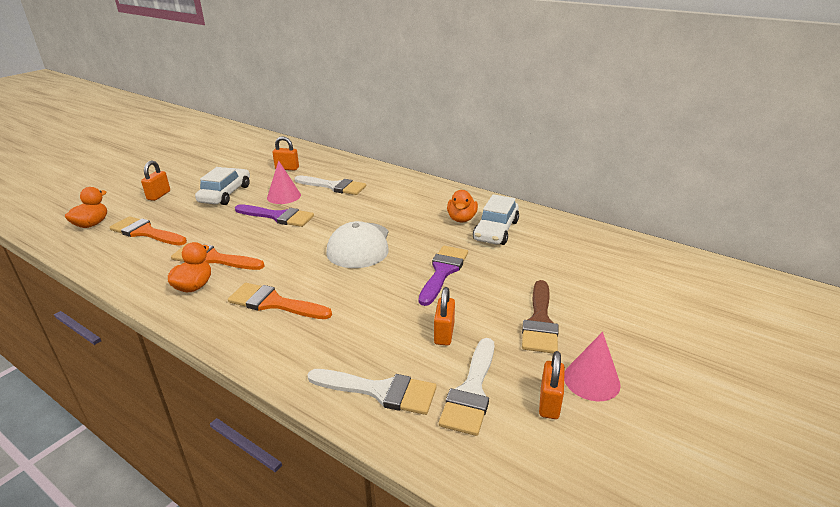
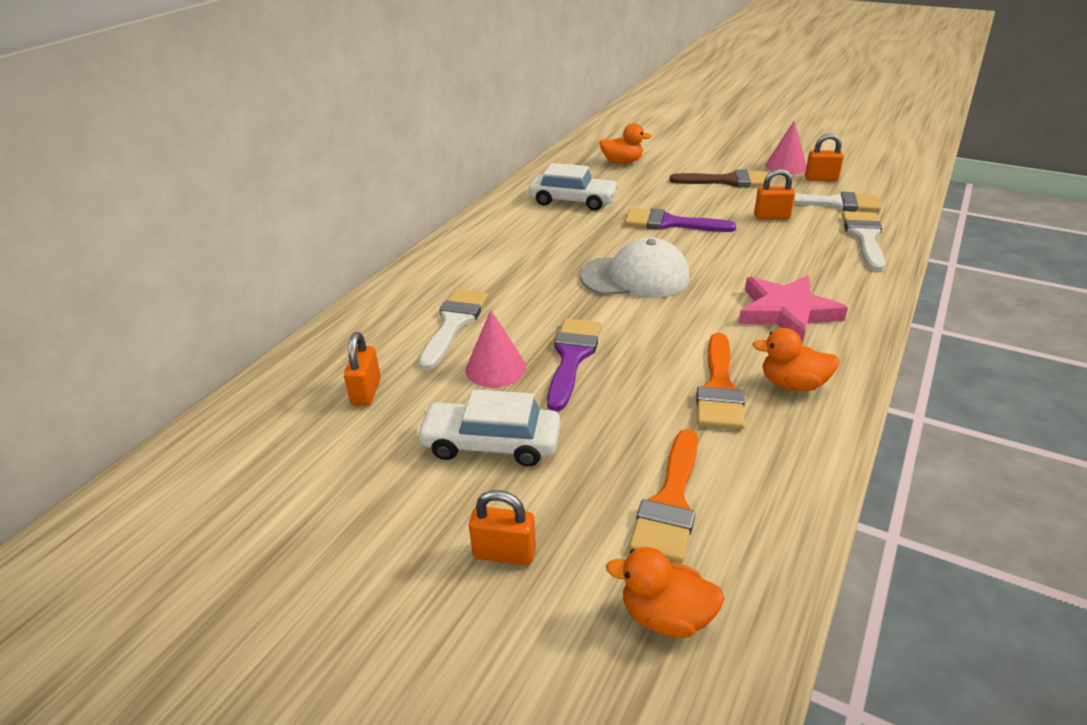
camera: 95 degrees left, 5 degrees up
orange brush [228,283,332,319] -> pink star [738,275,848,344]
orange duck [447,190,478,222] -> orange duck moved to [599,123,652,164]

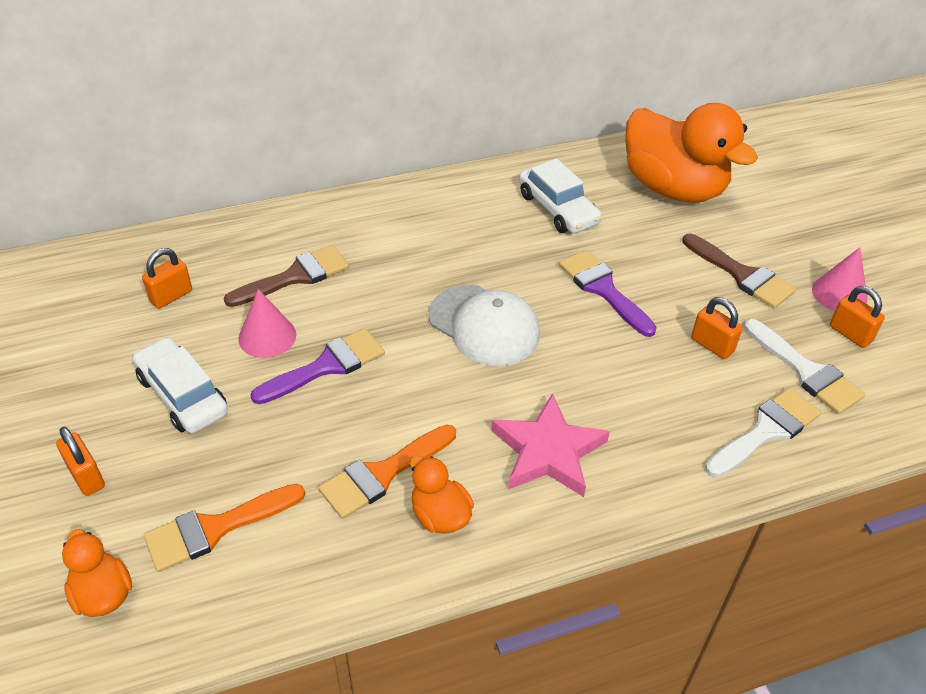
camera: 40 degrees right, 10 degrees up
white brush [419,289,489,370] -> brown brush [224,245,349,307]
orange duck [599,123,652,164] -> orange duck [625,103,758,203], size x2.22

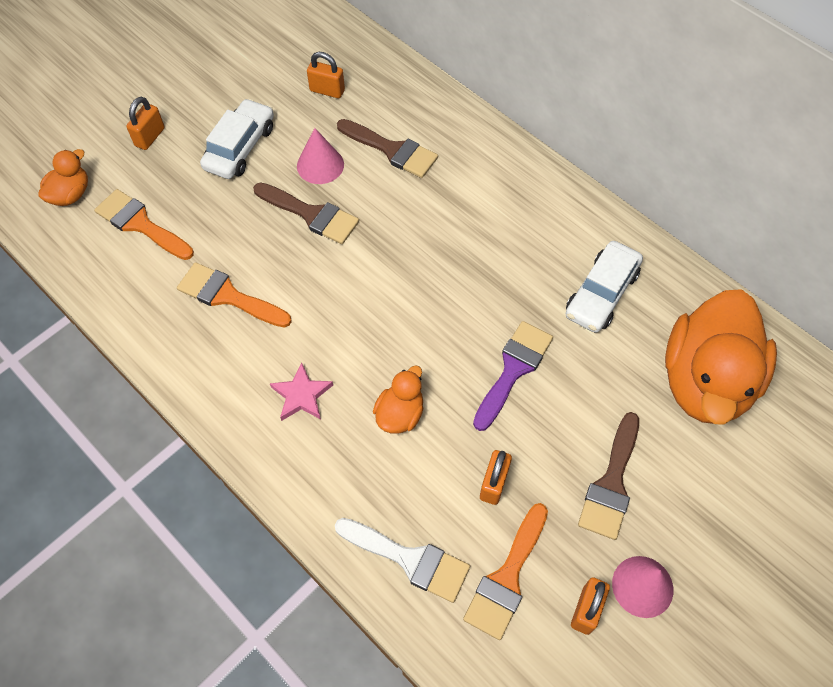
camera: 65 degrees right, 15 degrees up
purple brush [250,328,385,404] -> brown brush [253,182,359,244]
orange duck [410,455,474,534] -> orange duck moved to [373,366,423,434]
white cap [429,285,540,366] -> none
pink star [491,393,610,497] -> pink star [270,362,333,421], size x0.62
white brush [744,319,865,414] -> orange brush [463,503,548,640]

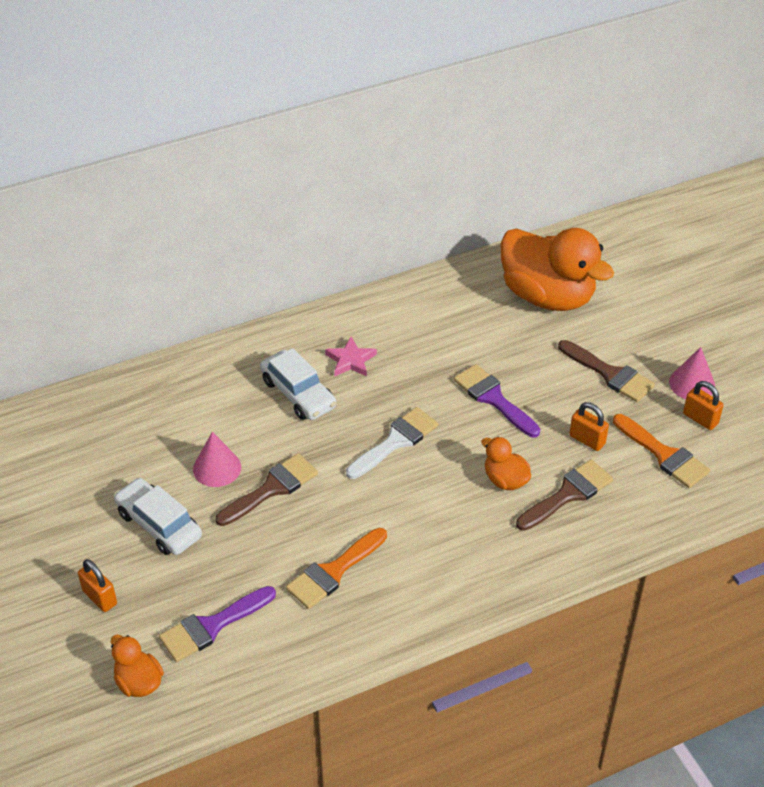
camera: 70 degrees left, 15 degrees down
orange brush [94,189,194,260] -> purple brush [159,586,276,662]
pink star [270,362,333,421] -> pink star moved to [325,337,377,376]
orange padlock [307,52,345,98] -> none
white brush [335,518,470,603] -> white brush moved to [346,407,438,479]
brown brush [337,119,438,178] -> brown brush moved to [516,459,613,531]
white car [565,241,643,333] -> white car moved to [260,348,336,420]

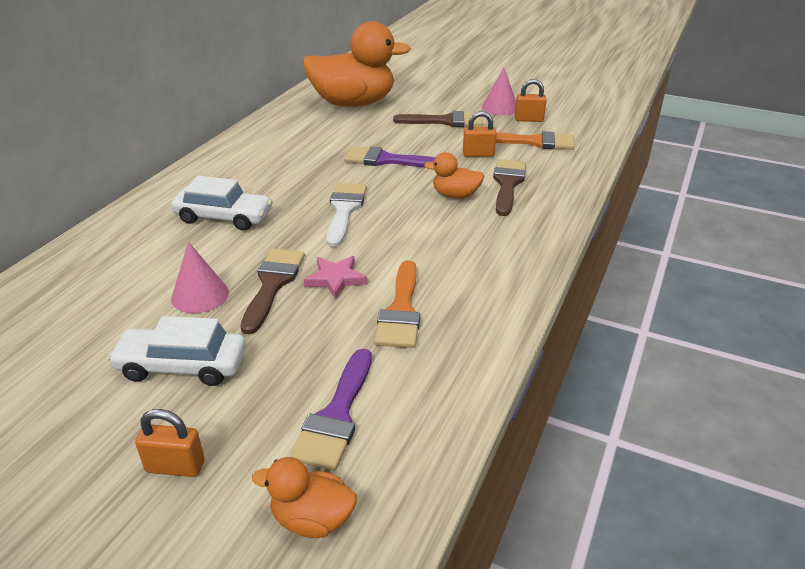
camera: 40 degrees left, 10 degrees down
pink star [325,337,377,376] -> pink star moved to [303,256,367,299]

